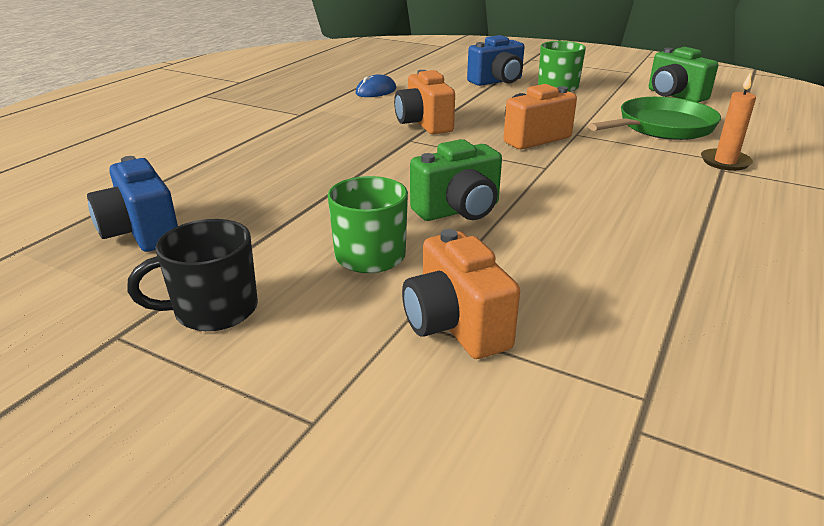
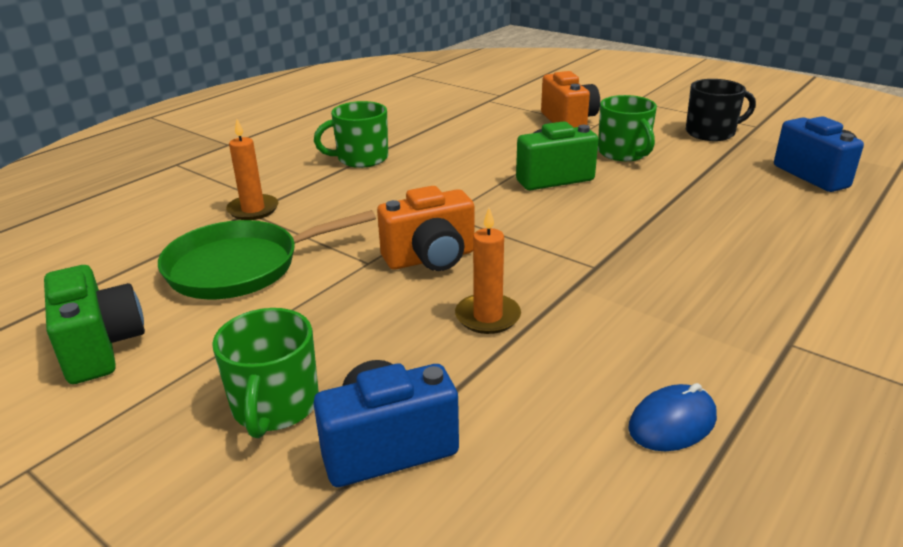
camera: 170 degrees left, 0 degrees up
orange camera [394,70,455,134] -> none
none -> green mug [314,101,388,168]
none -> orange candle [455,208,521,334]

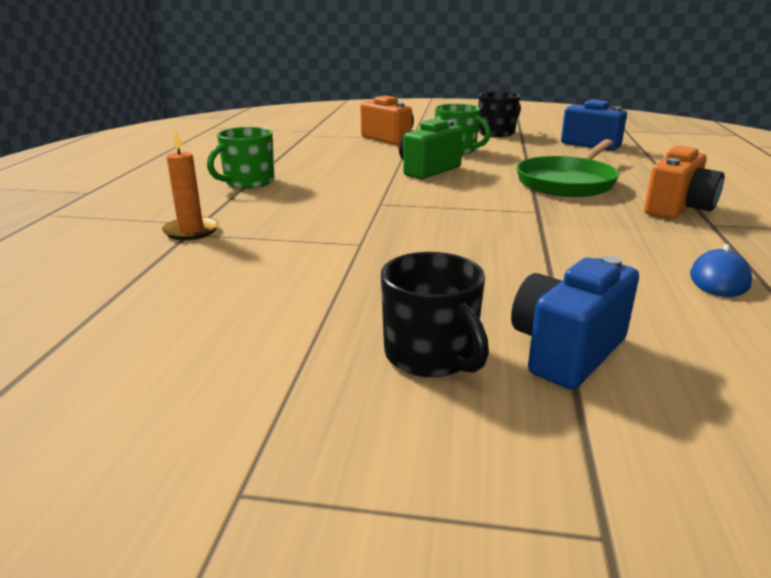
camera: 30 degrees left, 5 degrees down
green camera [44,265,145,384] -> none
green pan [158,210,376,299] -> green pan moved to [516,139,619,197]
green mug [212,308,319,438] -> black mug [381,252,489,377]
orange camera [377,186,475,271] -> orange camera moved to [644,145,724,219]
orange candle [455,208,521,334] -> none

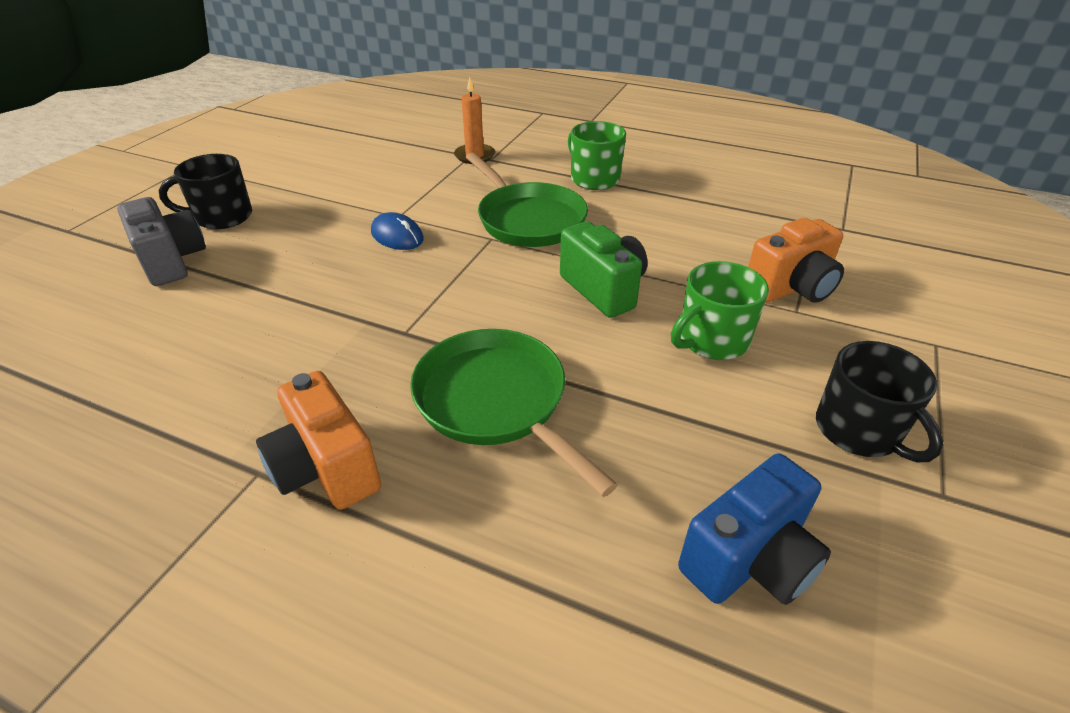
camera: 105 degrees right, 15 degrees up
blue camera [511,256,639,390] -> grey camera [117,197,206,286]
blue mouse [690,244,752,297] -> blue mouse moved to [371,212,424,250]
none -> green pan [466,153,588,247]

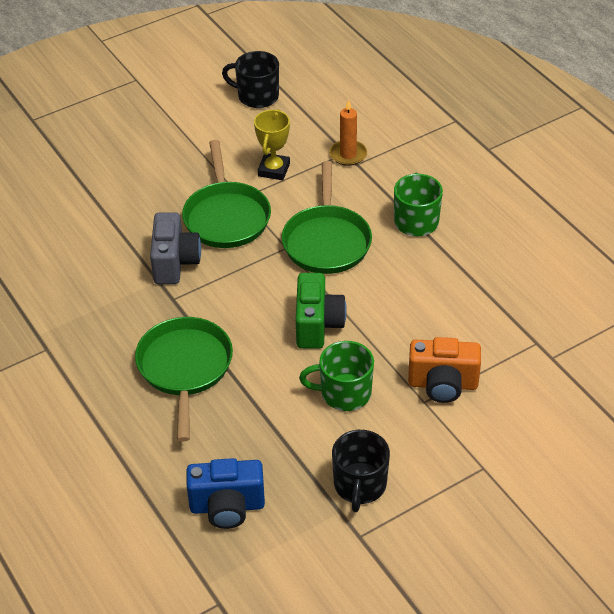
camera: 35 degrees right, 5 degrees up
grey camera [117,197,206,286] -> grey camera moved to [150,212,201,284]
black mug [159,154,252,229] -> black mug moved to [222,51,279,108]
orange camera [256,371,381,510] -> none
blue mouse [371,212,424,250] -> green pan [182,140,271,248]
none -> yellow trophy [254,109,290,180]

